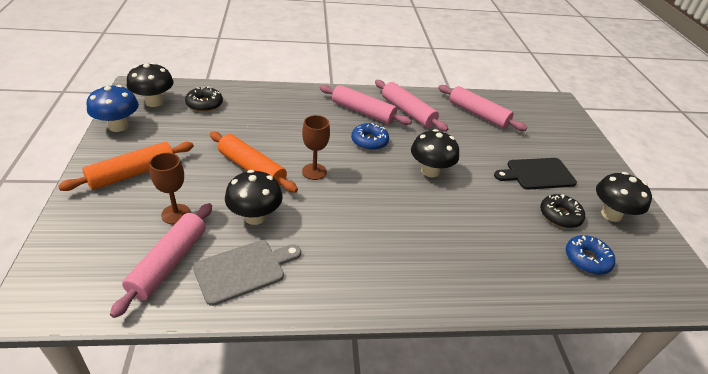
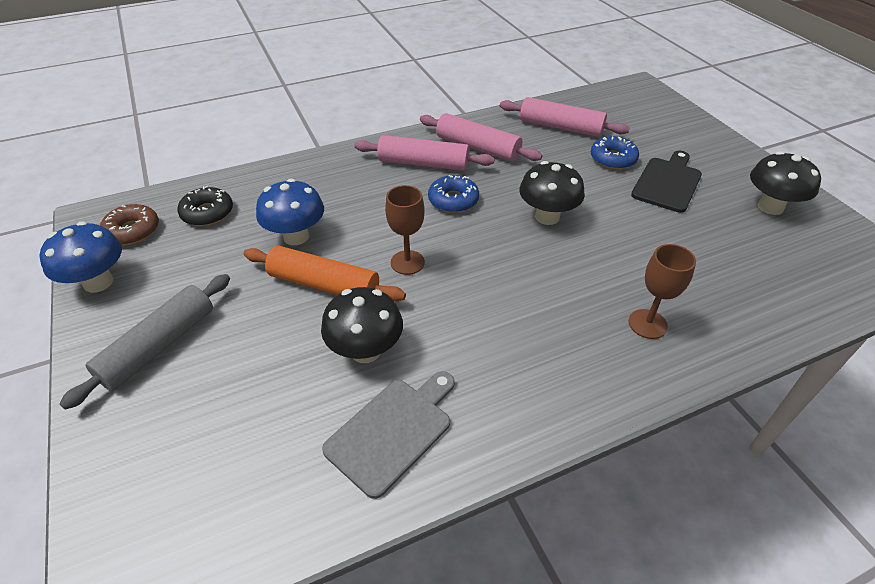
camera: 15 degrees left, 5 degrees up
orange rolling pin [58,142,194,191] -> grey rolling pin [60,274,230,410]
pink rolling pin [110,203,212,318] -> none
black mushroom [127,62,174,107] -> brown donut [100,204,159,245]
brown goblet [149,153,191,225] -> brown goblet moved to [629,244,696,339]
black cutting board [494,158,577,190] -> black cutting board turned 150 degrees clockwise [631,151,702,213]
black donut [540,194,585,228] -> none
blue donut [566,235,615,275] -> blue donut moved to [591,136,639,169]
none -> blue mushroom [256,179,324,245]

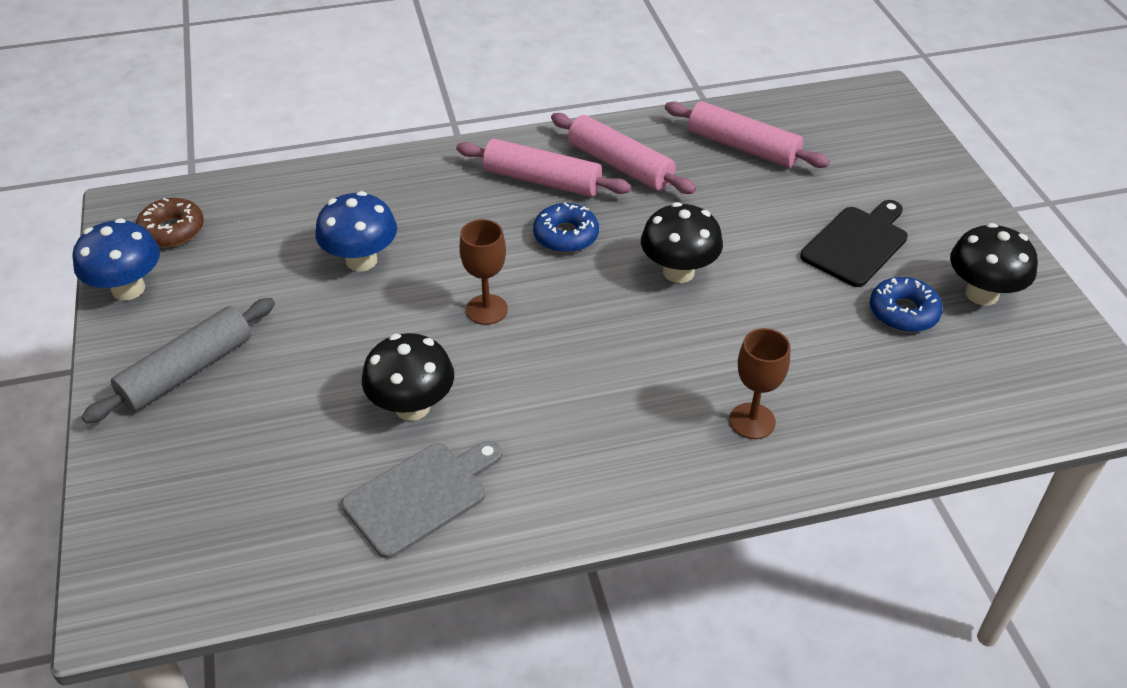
camera: 10 degrees right, 0 degrees up
black donut [178,186,233,226] -> none
orange rolling pin [244,246,406,301] -> none
blue donut [591,136,639,169] -> blue donut moved to [870,277,943,332]

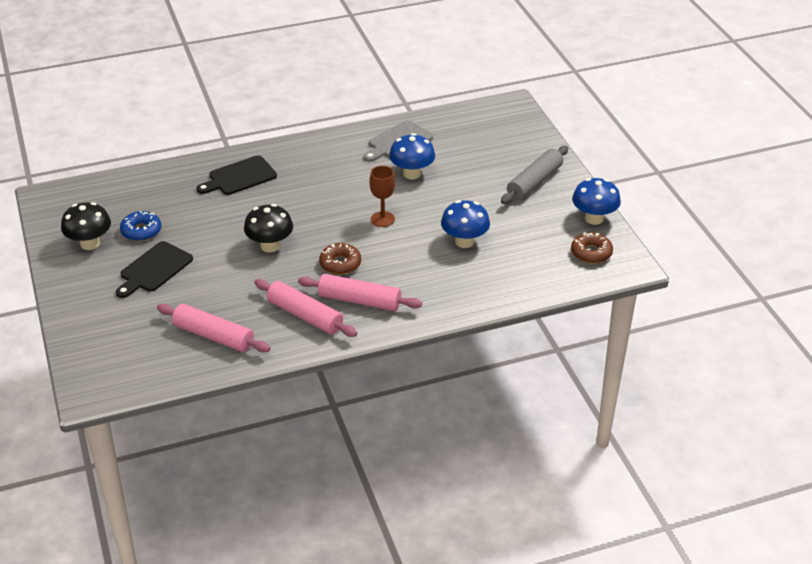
camera: 175 degrees right, 5 degrees down
black mushroom [362,333,454,421] -> blue mushroom [389,133,435,179]
blue donut [533,203,599,253] -> brown donut [319,243,361,275]
brown goblet [729,328,790,439] -> black cutting board [197,155,277,195]

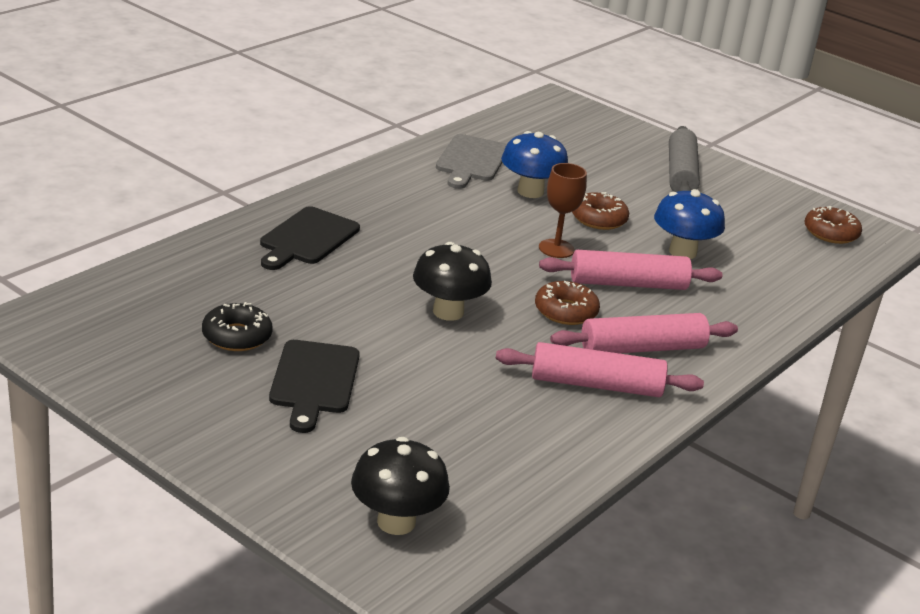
camera: 35 degrees left, 10 degrees down
black mushroom [61,202,111,250] -> black mushroom moved to [351,437,450,535]
blue donut [120,211,161,241] -> black donut [202,302,273,351]
pink rolling pin [157,304,270,352] -> pink rolling pin moved to [539,250,722,290]
blue mushroom [572,178,621,225] -> none
none -> brown donut [572,192,629,230]

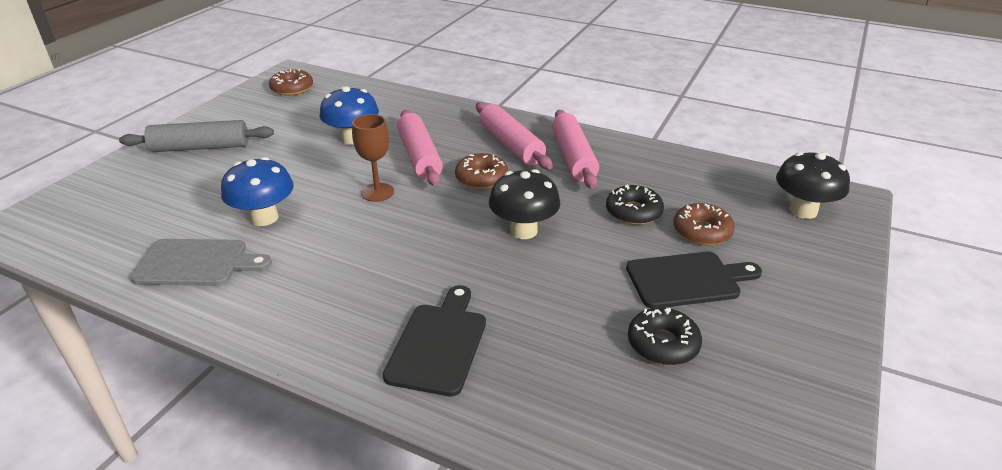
camera: 100 degrees left, 5 degrees up
black cutting board [260,206,360,270] -> black cutting board turned 90 degrees counterclockwise [383,285,486,397]
brown donut [572,192,629,230] -> brown donut moved to [673,203,735,245]
none -> black donut [606,185,664,225]

